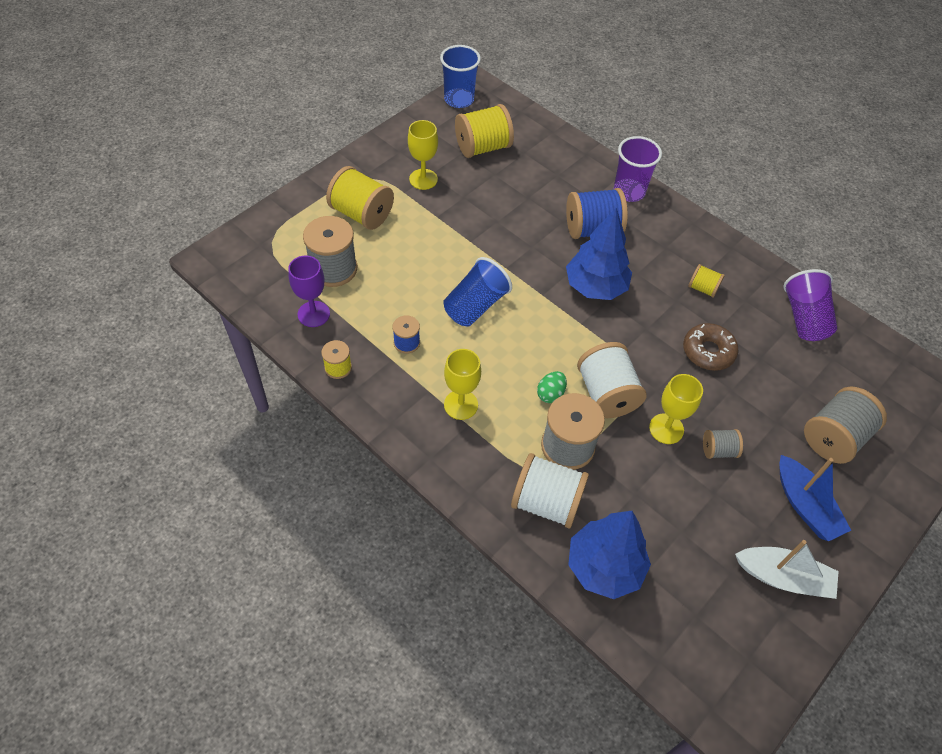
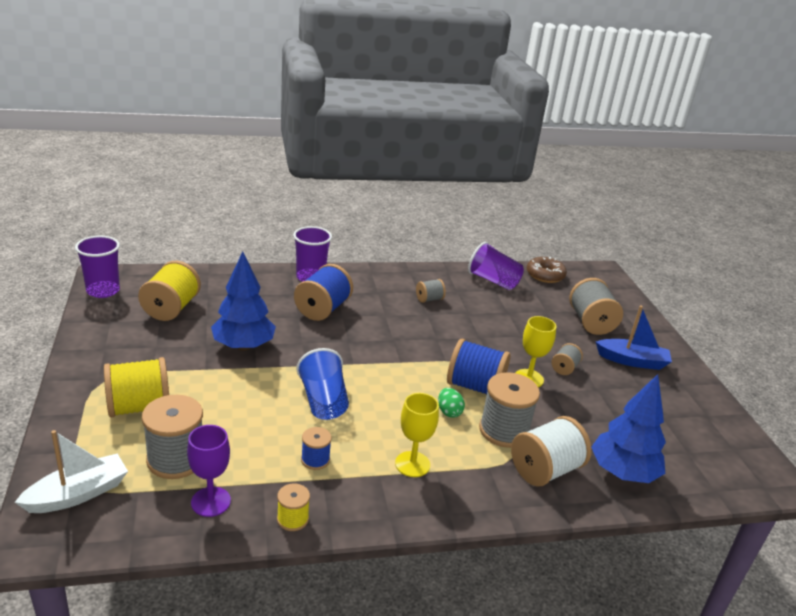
camera: 55 degrees left, 25 degrees down
yellow goblet [408,120,438,190] -> none
blue cup [440,45,481,108] -> purple cup [75,236,120,298]
blue tree [566,208,632,300] -> blue tree moved to [211,252,276,351]
white spool [577,342,647,418] -> blue spool [447,339,510,395]
brown donut [683,323,738,371] -> brown donut moved to [527,257,567,283]
yellow spool [688,264,725,298] -> grey spool [416,279,446,303]
white boat [735,540,839,599] -> white boat moved to [15,430,128,513]

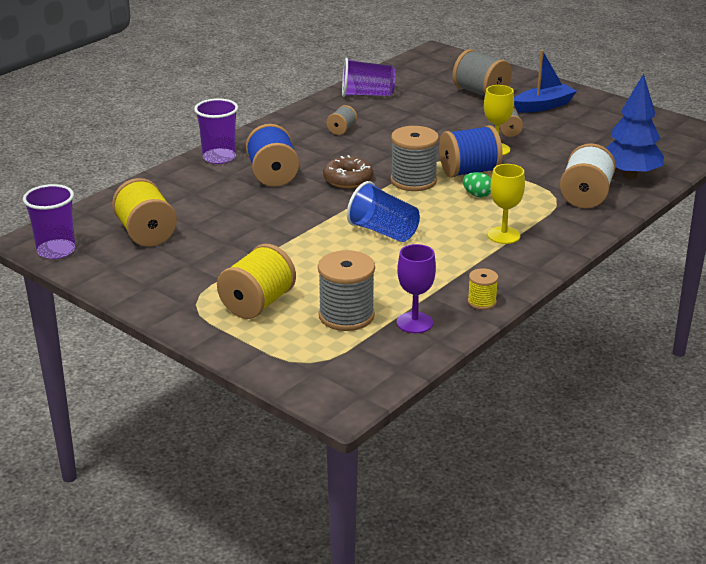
camera: 35 degrees left, 0 degrees up
white boat [15,430,128,513] -> none
blue tree [211,252,276,351] -> none
blue spool [301,427,332,470] -> none
grey spool [479,372,540,448] -> grey spool moved to [390,126,439,191]
brown donut [527,257,567,283] -> brown donut moved to [323,155,373,188]

